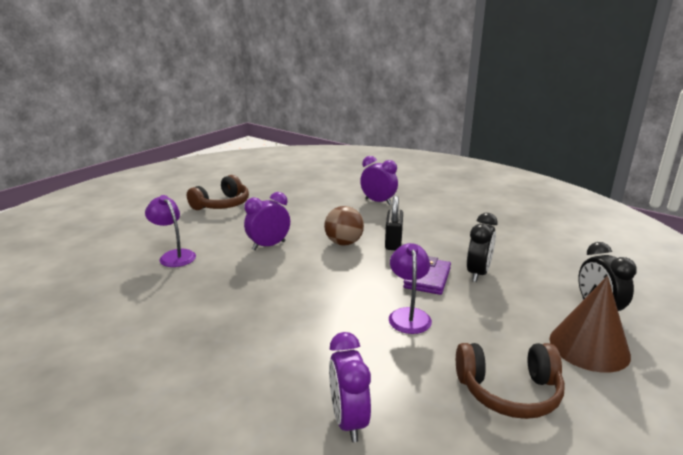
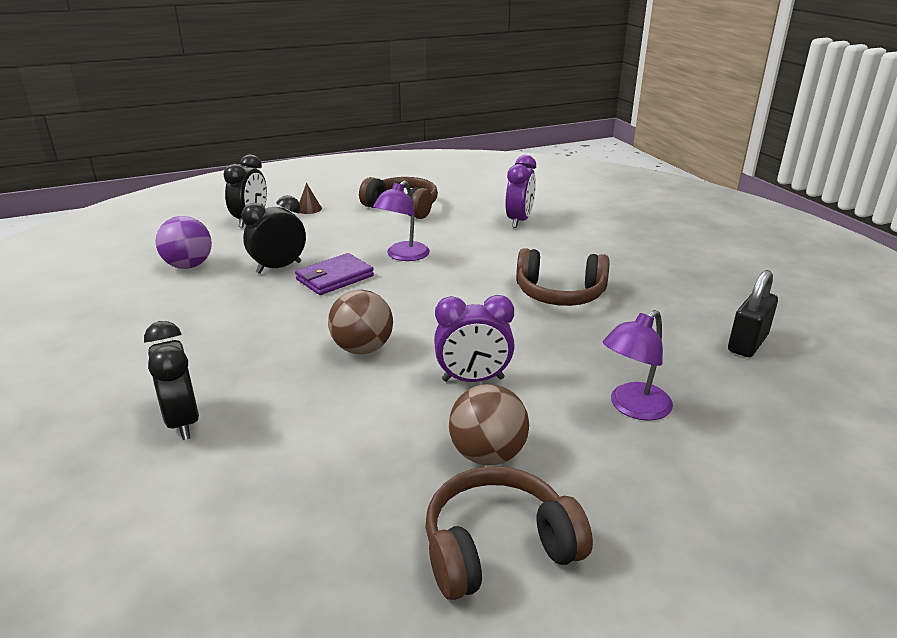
camera: 150 degrees left, 5 degrees up
purple lamp [145,195,196,267] -> purple lamp turned 60 degrees clockwise [603,310,673,421]
purple clock [360,156,398,205] -> black clock [144,321,199,440]
black padlock [385,195,403,250] -> black padlock moved to [728,270,778,358]
brown cone [550,276,631,373] -> brown cone [299,183,322,214], size x0.42
none -> purple ball [155,216,212,269]
none -> brown ball [449,384,529,466]
none -> brown headphones [516,248,609,306]

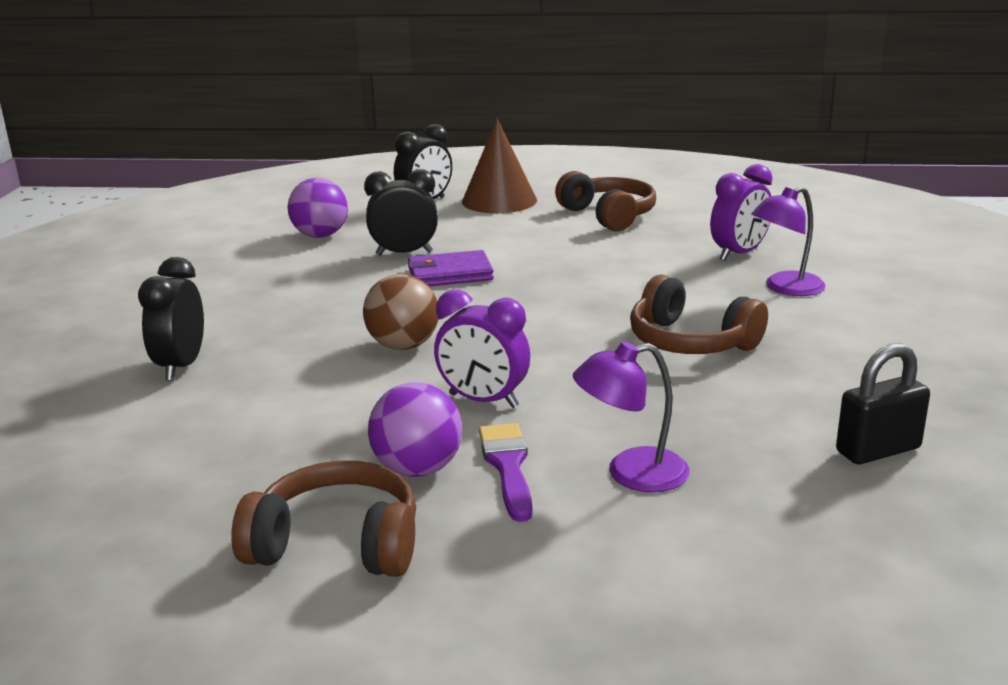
camera: 30 degrees right, 5 degrees down
brown cone [299,183,322,214] -> brown cone [462,119,537,213], size x2.40
purple lamp [373,181,430,261] -> purple lamp moved to [751,187,826,296]
brown ball [449,384,529,466] -> purple ball [368,383,462,477]
none -> purple brush [479,423,532,522]

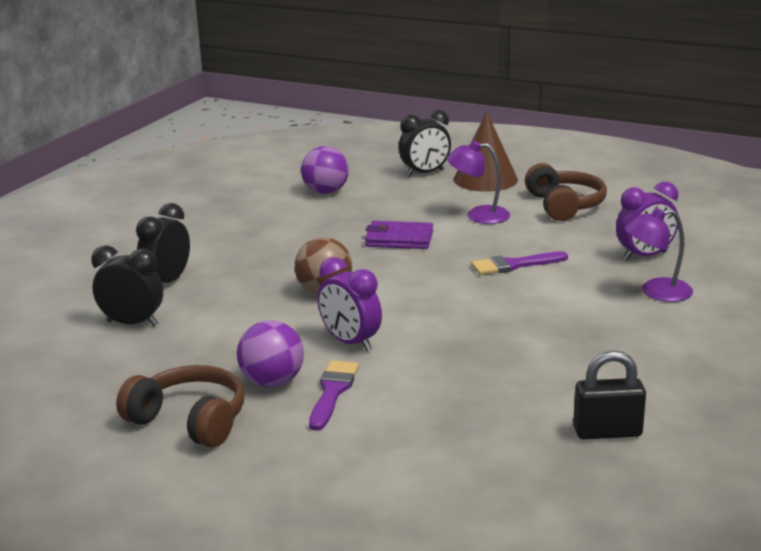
camera: 20 degrees right, 0 degrees up
black clock [364,169,438,256] -> black clock moved to [91,245,163,326]
purple lamp [573,341,689,492] -> purple lamp moved to [447,141,510,224]
brown headphones [630,275,768,354] -> none
none -> purple brush [471,251,568,275]

